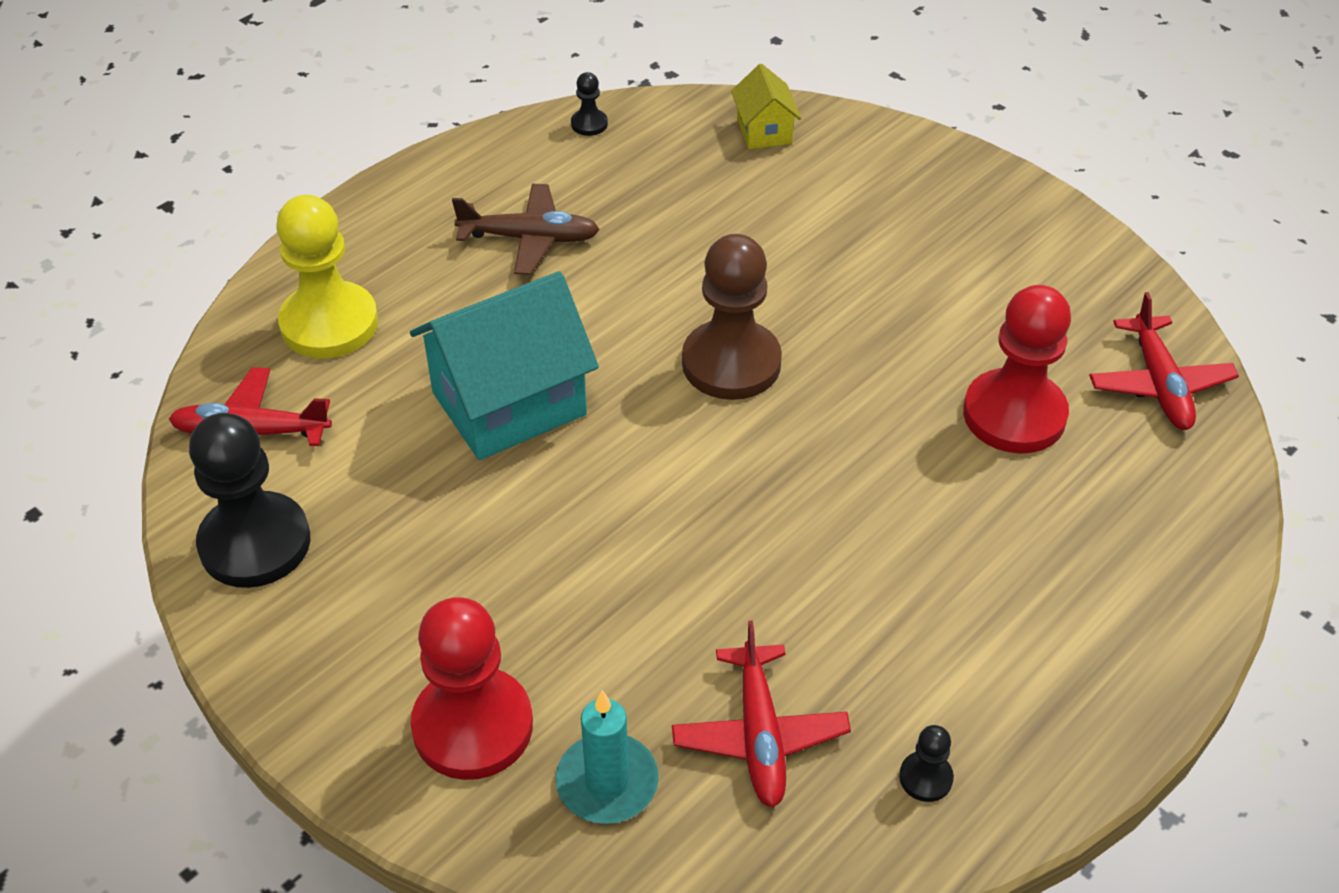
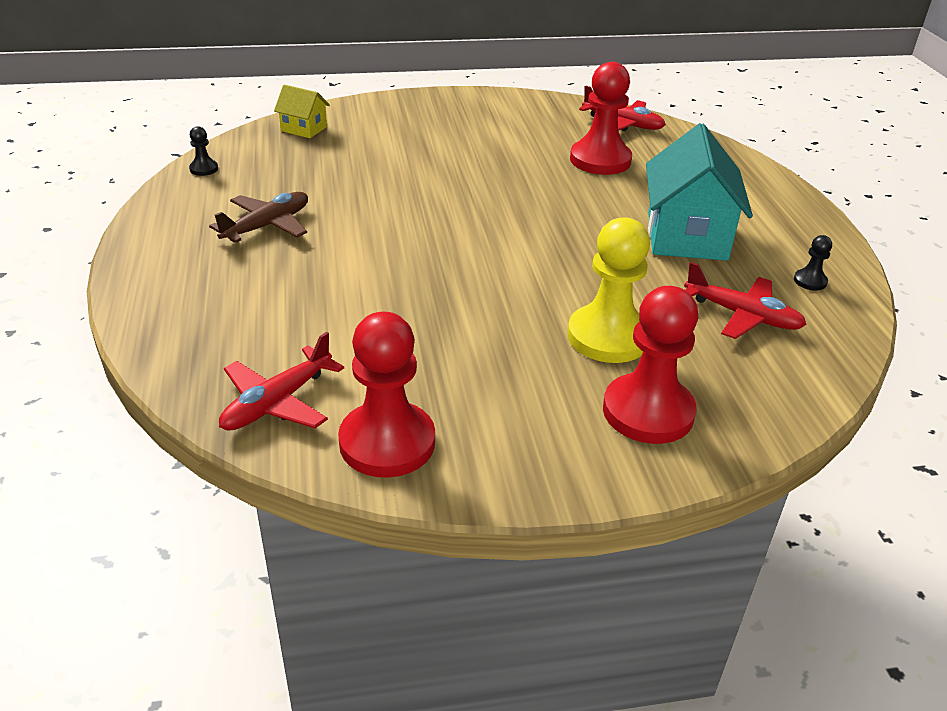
camera: 55 degrees left, 10 degrees down
black pawn [189,413,310,588] -> red pawn [338,312,435,478]
yellow pawn [276,195,378,358] -> yellow pawn moved to [567,217,650,363]
turquoise house [410,271,599,460] -> turquoise house moved to [646,123,753,261]
turquoise candle [556,690,659,824] -> none
brown pawn [682,234,782,400] -> none

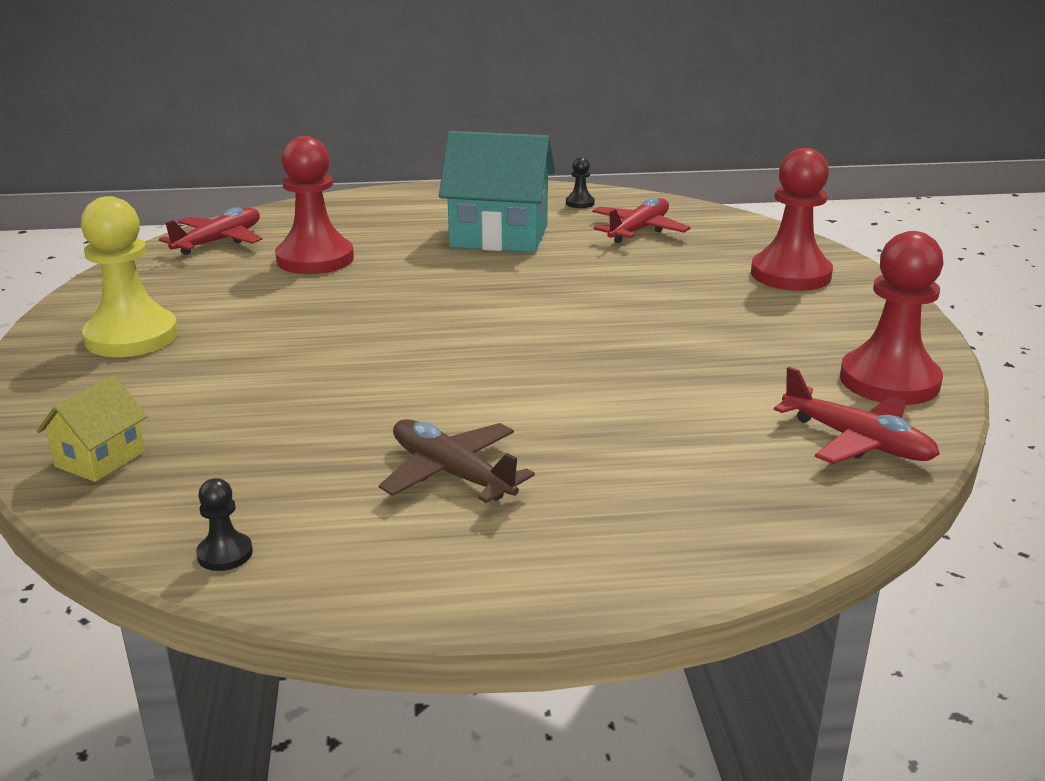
camera: 85 degrees left, 10 degrees down
yellow pawn [567,217,650,363] -> yellow pawn moved to [81,196,178,357]

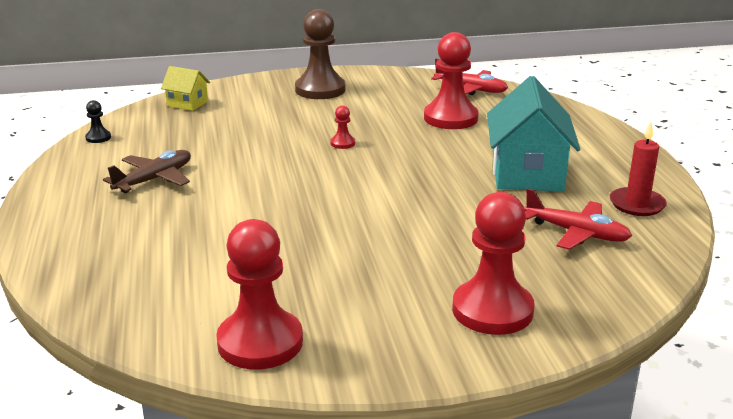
camera: 85 degrees right, 0 degrees up
yellow pawn [81,196,178,357] -> brown pawn [295,9,346,99]
black pawn [566,157,595,208] -> red candle [610,122,667,216]
red plane [774,367,940,464] -> none
none -> red pawn [330,105,355,149]

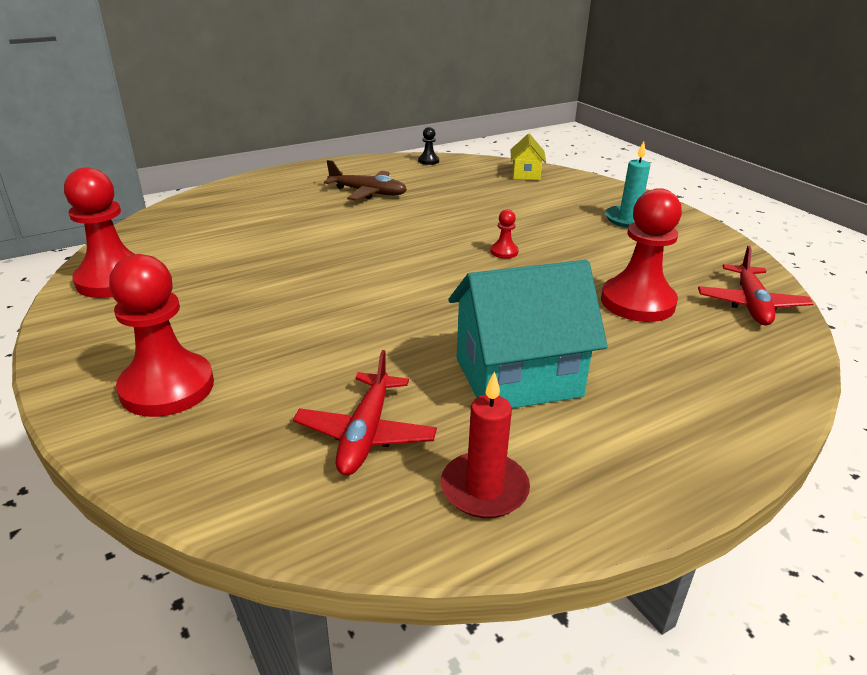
camera: 70 degrees right, 5 degrees up
brown pawn [295,9,346,99] -> turquoise candle [605,141,650,228]

